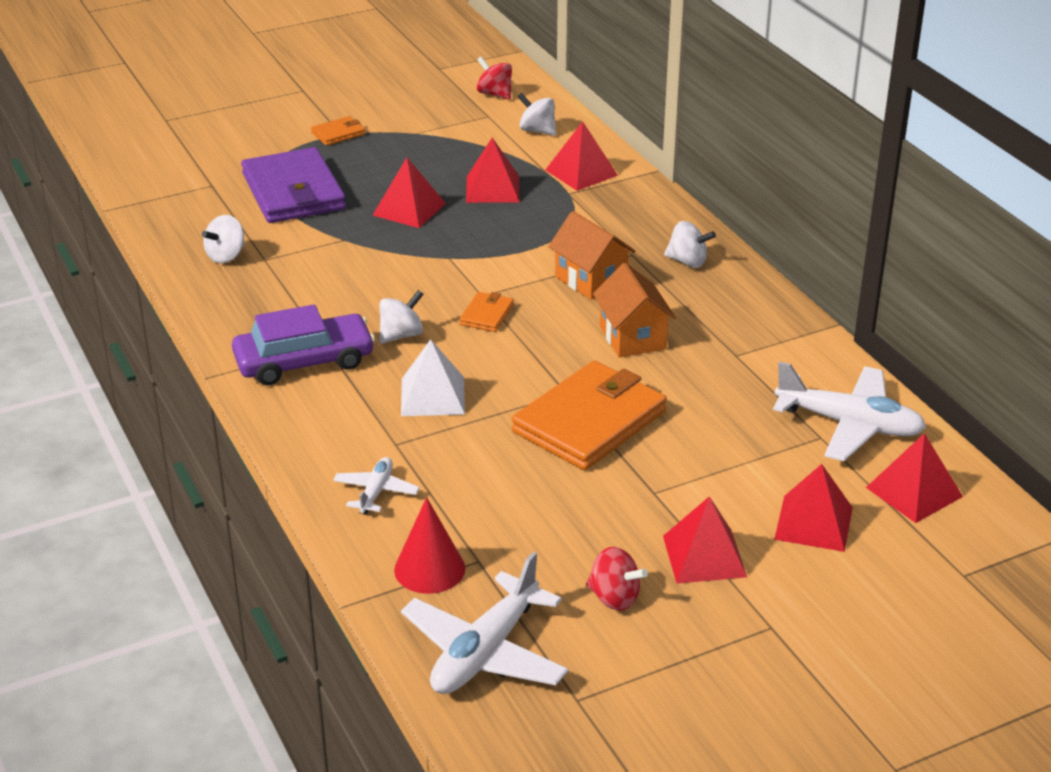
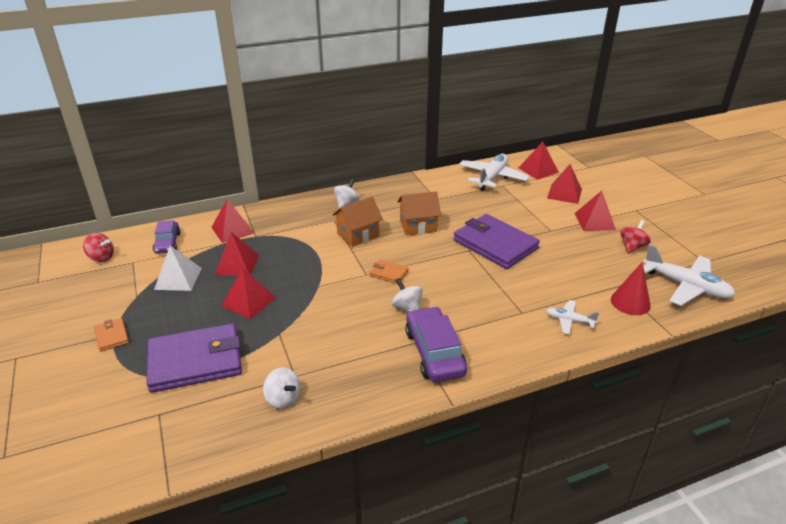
camera: 85 degrees left, 0 degrees up
white pyramid [401,339,465,416] -> white pyramid moved to [154,246,202,291]
red spinning top [477,57,512,100] -> red spinning top turned 120 degrees counterclockwise [83,233,114,262]
orange wallet [512,361,667,470] -> purple wallet [453,214,540,269]
white spinning top [517,93,556,136] -> purple car [153,220,181,254]

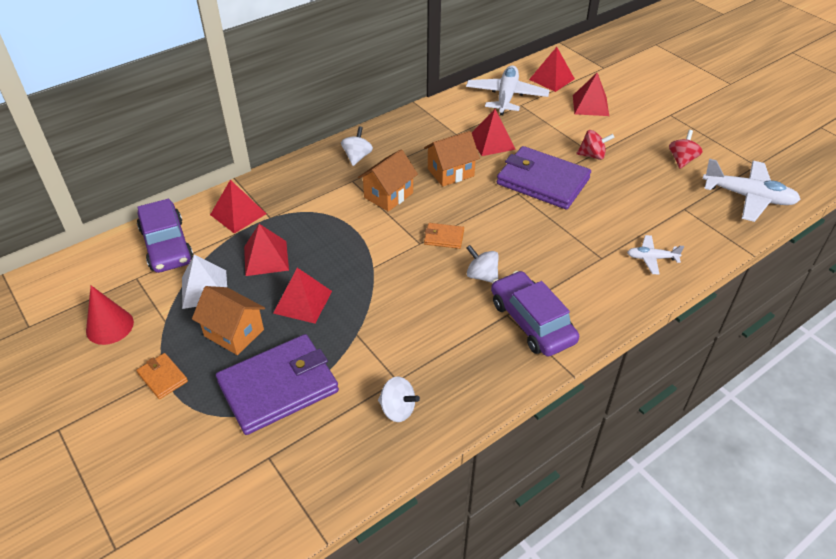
camera: 15 degrees left, 10 degrees up
red spinning top [83,233,114,262] -> red spinning top moved to [577,130,615,160]
purple car [153,220,181,254] -> purple car [137,199,193,273], size x1.59
red pyramid [574,191,616,231] -> red pyramid moved to [472,109,516,156]
red cone [611,262,651,315] -> red cone moved to [86,286,134,345]
none -> orange house [192,286,265,355]

